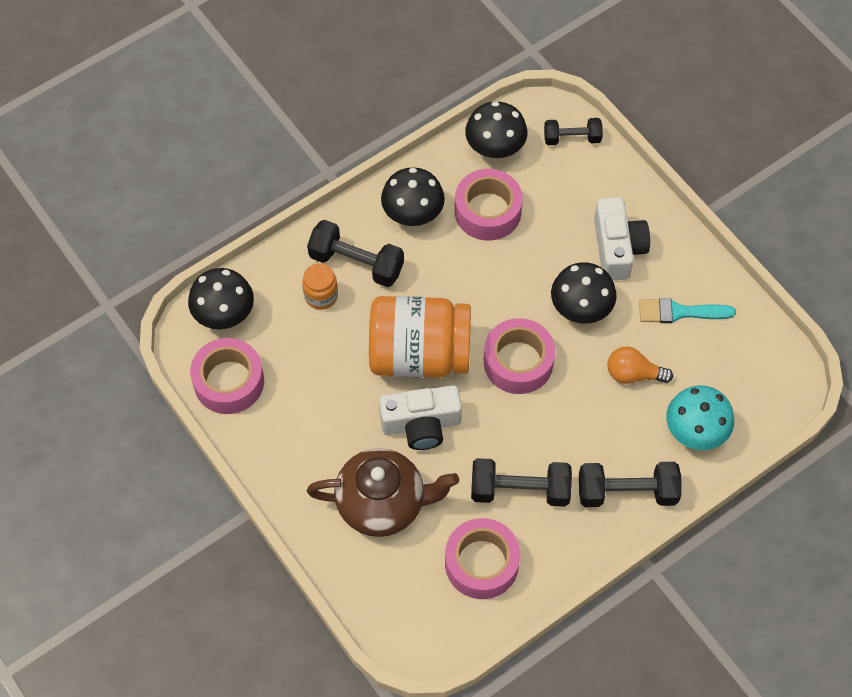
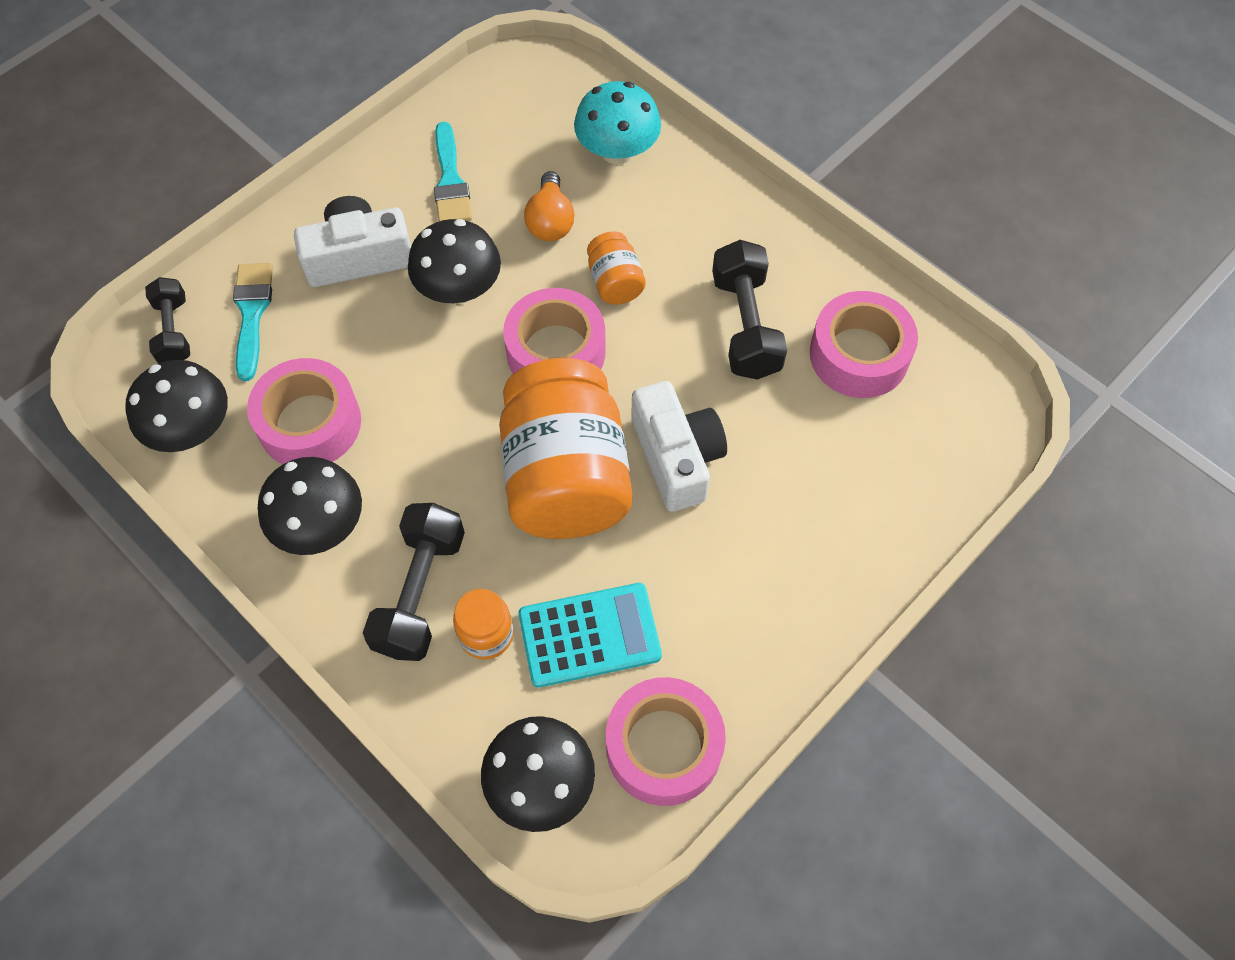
camera: 100 degrees left, 0 degrees up
brown teapot [307,448,459,537] -> none
black dumbbell [579,462,682,507] -> none
none -> turquoise brush [233,263,273,381]
none -> turquoise calculator [518,583,662,688]
none -> orange jar [587,231,646,305]

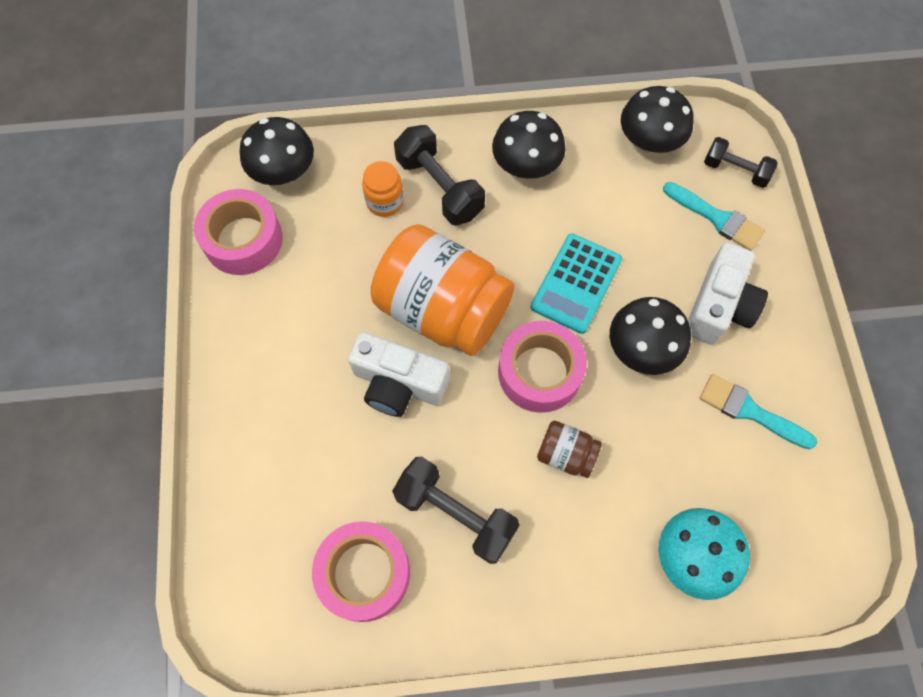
camera: 130 degrees right, 5 degrees up
pink tape [247,358,361,464] -> none
turquoise calculator [518,583,662,688] -> turquoise calculator moved to [530,234,622,334]
orange light bulb [524,171,574,241] -> none
orange jar [587,231,646,305] -> brown jar [537,421,602,478]

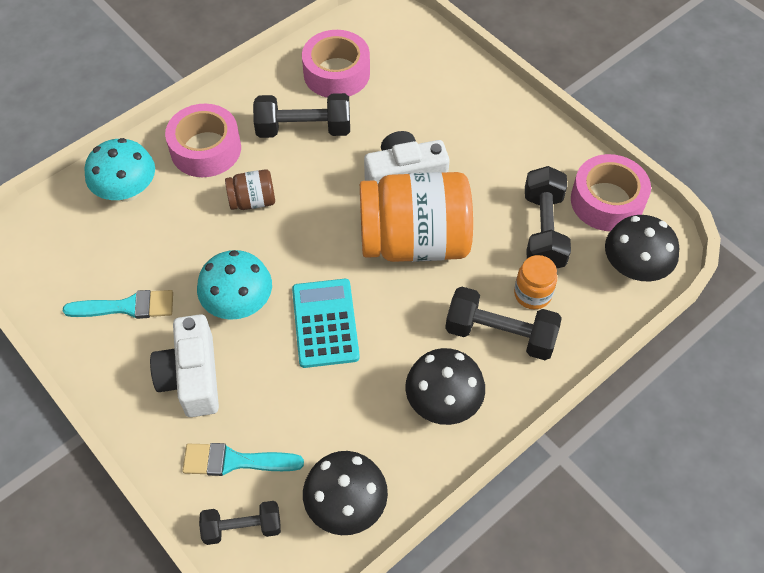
camera: 145 degrees right, 10 degrees down
pink tape [498,321,587,413] -> pink tape moved to [165,104,241,177]
black mushroom [610,297,691,375] -> turquoise mushroom [197,250,272,320]
none -> black dumbbell [525,166,571,268]

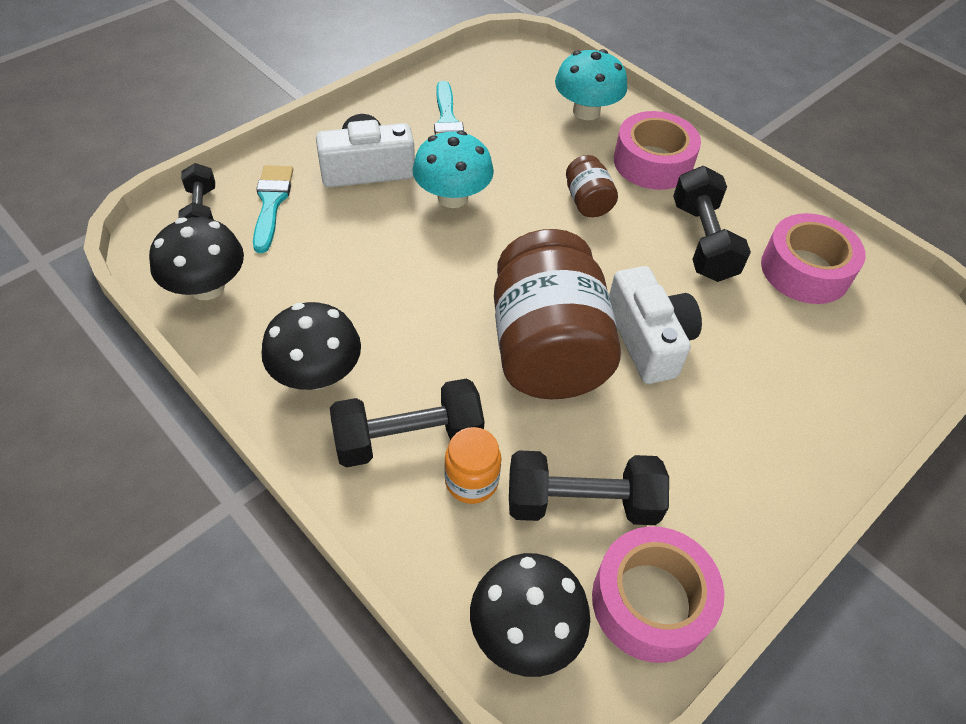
camera: 85 degrees right, 5 degrees down
turquoise calculator [292,279,360,368] -> none
orange jar [360,172,473,262] -> brown jar [494,229,621,399]
black dumbbell [445,287,562,360] -> black dumbbell turned 60 degrees clockwise [330,379,484,468]

